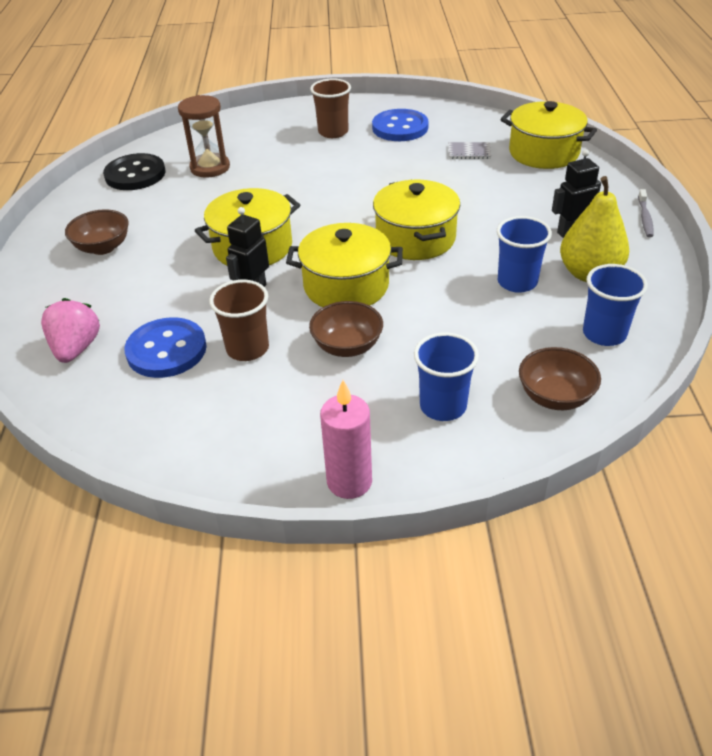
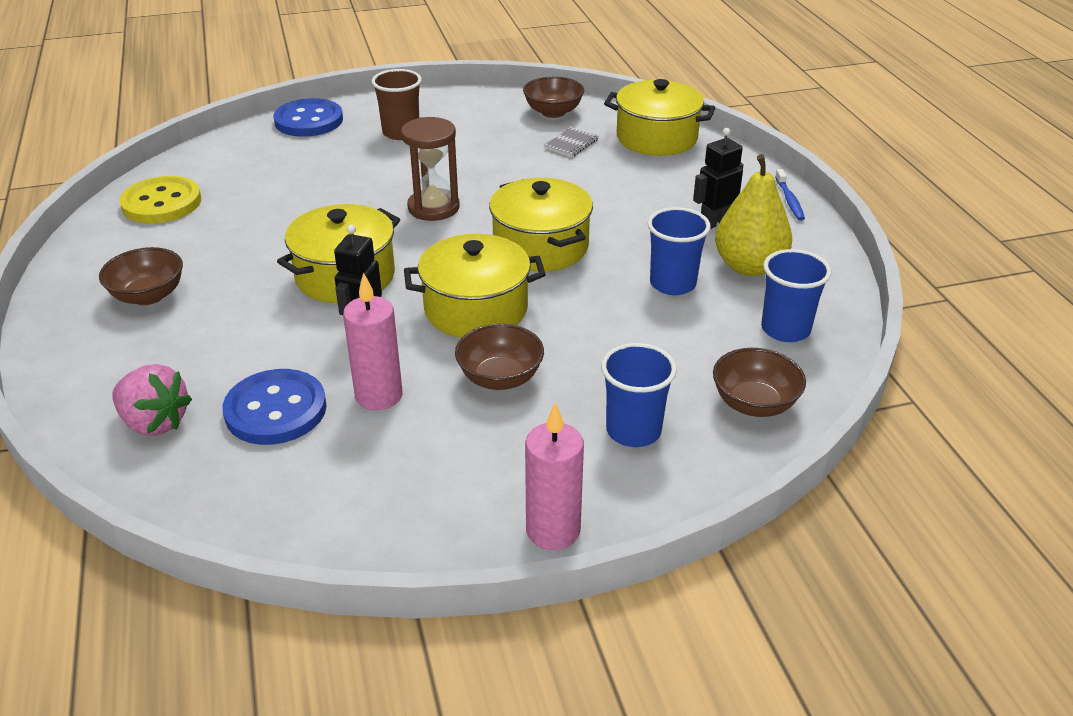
camera: 15 degrees left, 5 degrees down
pink strawberry [41,298,100,363] -> pink strawberry turned 135 degrees clockwise [112,364,192,436]
black button [103,153,166,190] -> yellow button [119,176,201,223]
brown hourglass [178,95,230,178] -> brown hourglass moved to [401,117,460,221]
brown cup [209,280,269,361] -> pink candle [343,273,403,410]
blue button [372,109,429,141] -> blue button moved to [273,98,343,137]
grey notebook [449,142,491,159] -> grey notebook turned 45 degrees counterclockwise [544,127,599,157]
grey toothbrush [638,189,654,237] -> blue toothbrush [775,169,805,221]
none -> brown bowl [523,76,584,118]

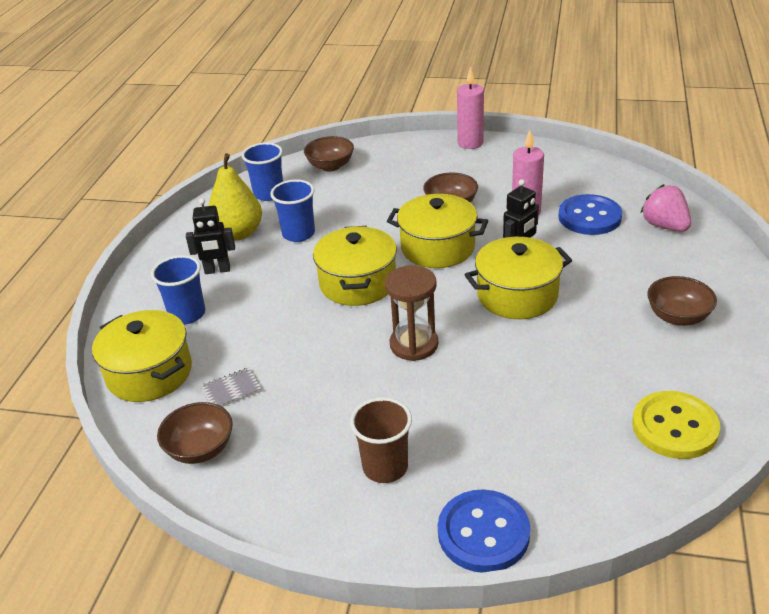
camera: 150 degrees left, 0 degrees up
blue cup [601,343,677,447] -> blue cup moved to [151,255,205,324]
blue toothbrush [775,169,805,221] -> none

